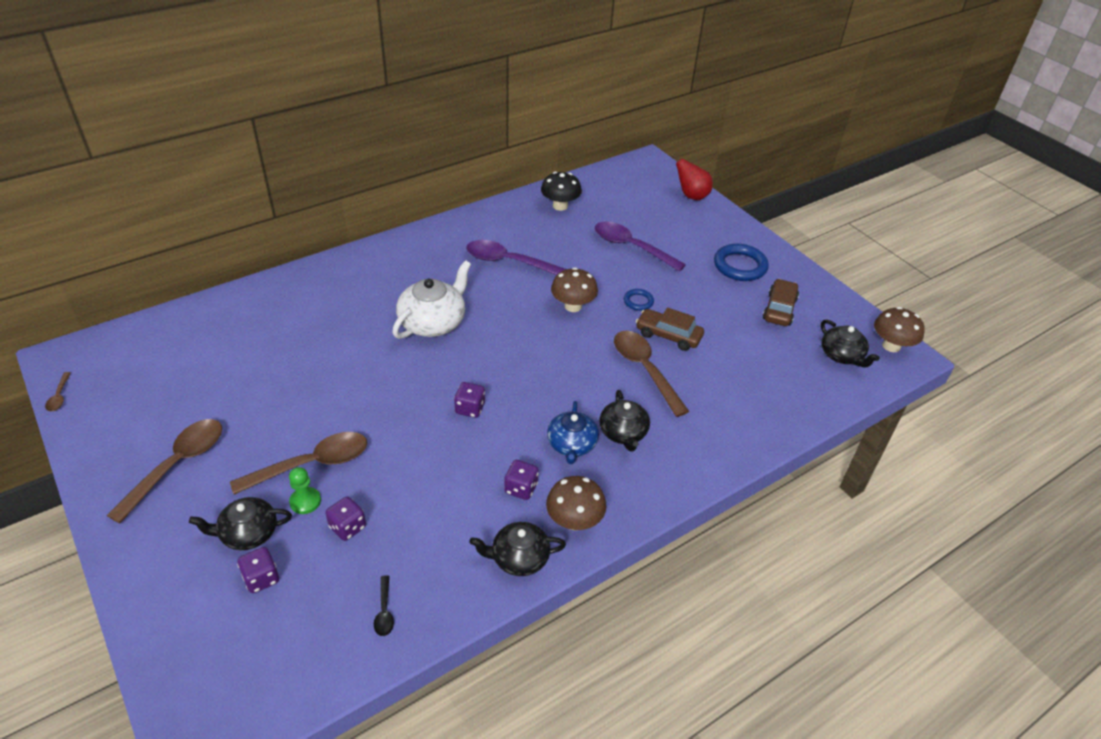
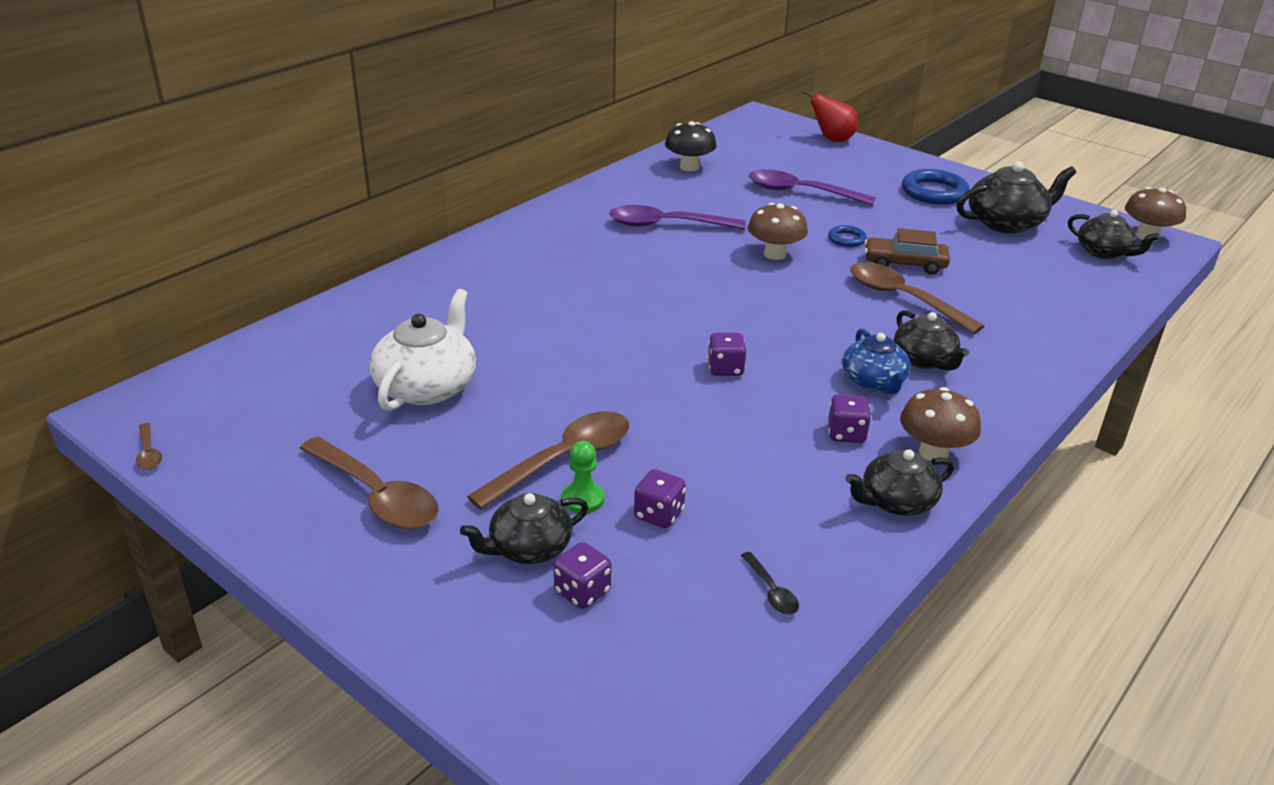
camera: 15 degrees left, 10 degrees down
brown spoon [106,419,222,524] -> brown spoon turned 120 degrees clockwise [300,437,439,529]
white teapot [392,260,471,339] -> white teapot moved to [370,289,476,411]
brown car [763,279,799,326] -> black teapot [957,161,1076,233]

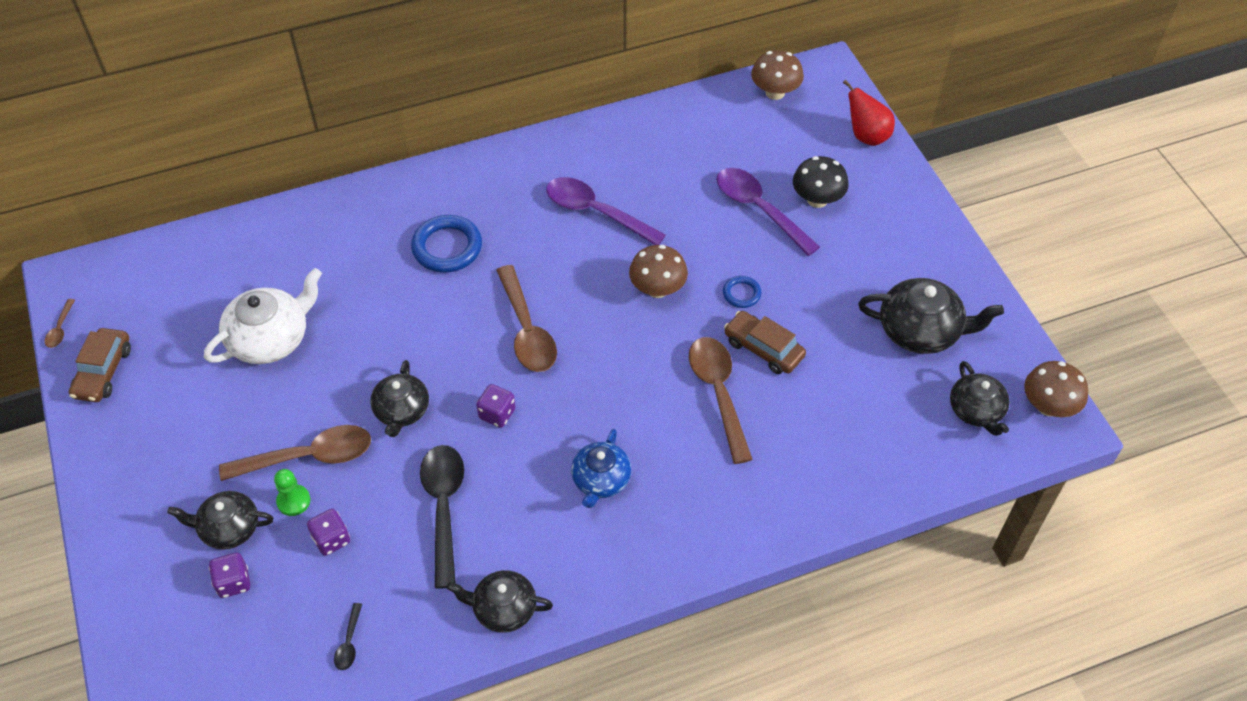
camera: 30 degrees right, 20 degrees up
brown spoon [300,437,439,529] -> brown spoon moved to [496,265,557,372]
black mushroom [665,121,717,171] -> black mushroom moved to [793,156,849,208]
purple dice [828,394,871,443] -> none
black teapot [894,310,969,371] -> black teapot moved to [370,360,429,437]
brown mushroom [900,387,981,461] -> brown mushroom moved to [751,50,804,100]
blue ring [902,169,969,205] -> blue ring moved to [411,215,482,273]
none -> brown car [69,328,131,402]
none -> black spoon [420,445,464,588]

